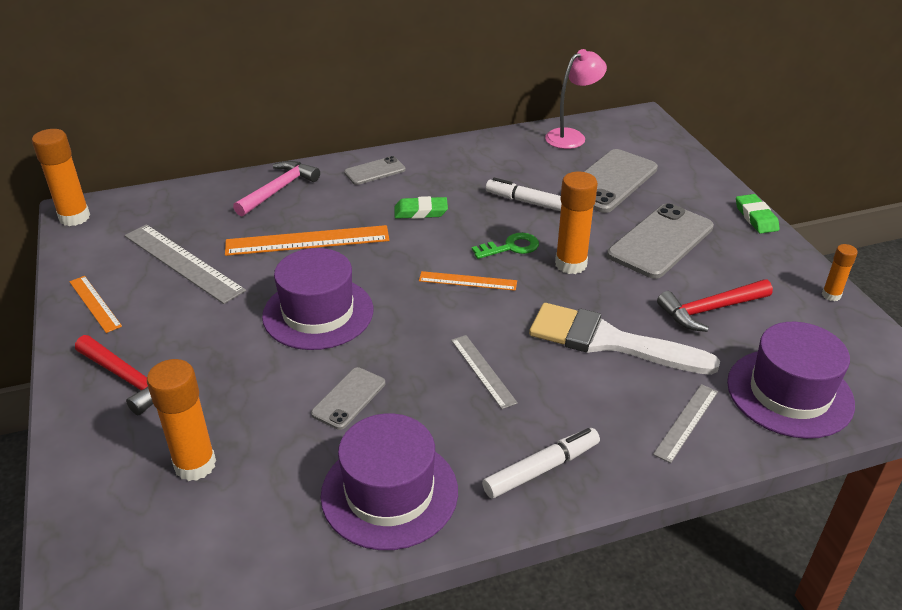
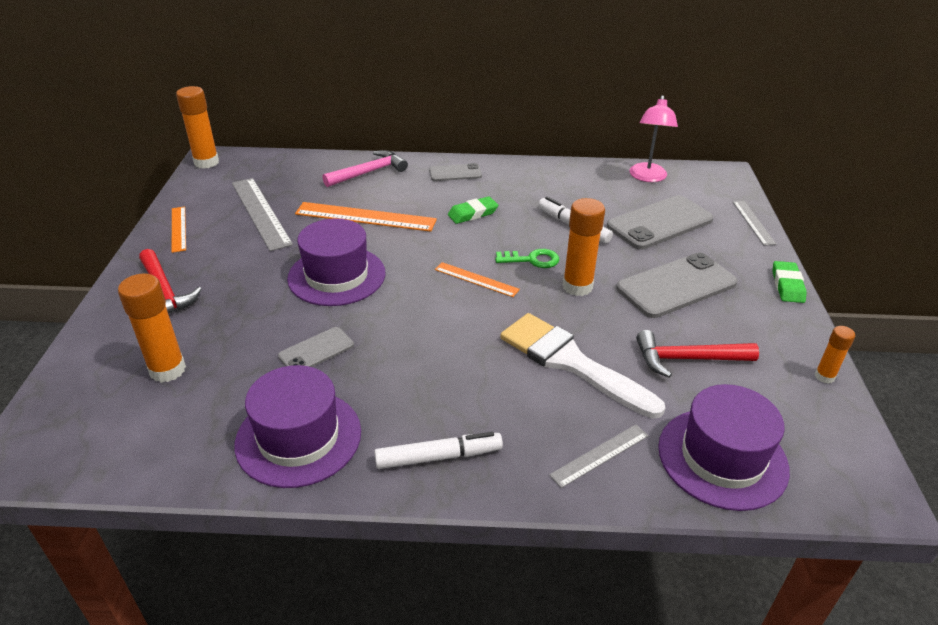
camera: 20 degrees right, 0 degrees up
green eraser [394,196,448,219] -> green eraser turned 45 degrees counterclockwise [448,196,498,224]
grey ruler [451,335,518,409] -> grey ruler moved to [733,201,777,246]
pink lamp [545,49,607,149] -> pink lamp turned 120 degrees clockwise [629,95,678,182]

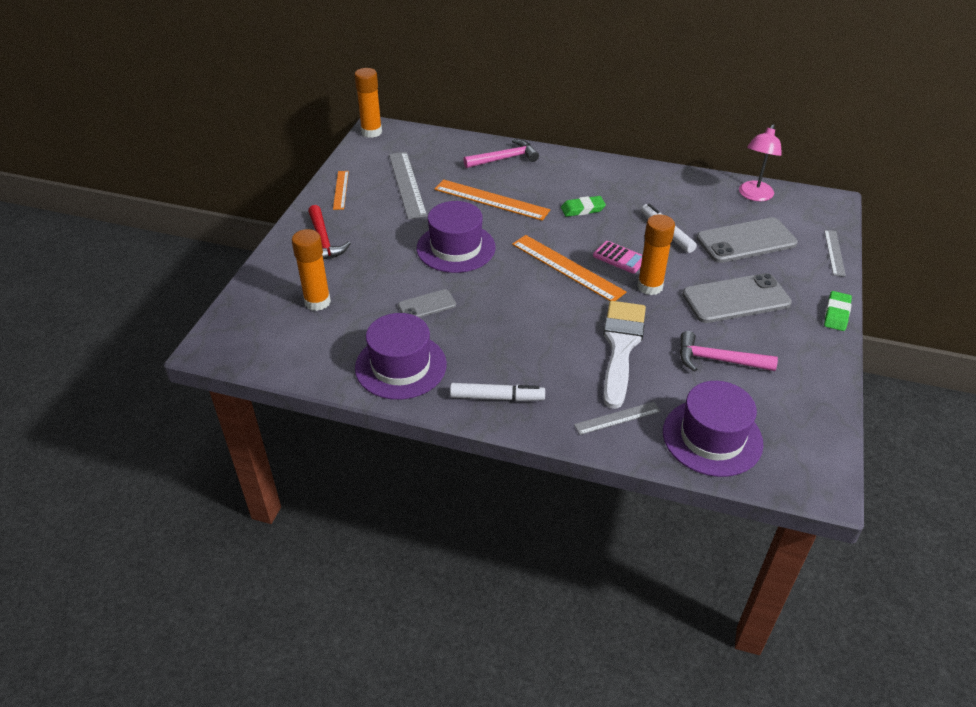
camera: 15 degrees right, 5 degrees up
grey phone [429,163,482,181] -> none
orange ruler [435,262,520,297] -> orange ruler [512,235,626,301], size x1.76
green key [495,249,559,268] -> pink calculator [593,241,643,274]
white brush [500,313,665,419] -> white brush turned 45 degrees clockwise [603,301,646,409]
red hammer [636,330,759,378] -> pink hammer [680,331,778,372]
orange glue stick [815,326,855,384] -> none

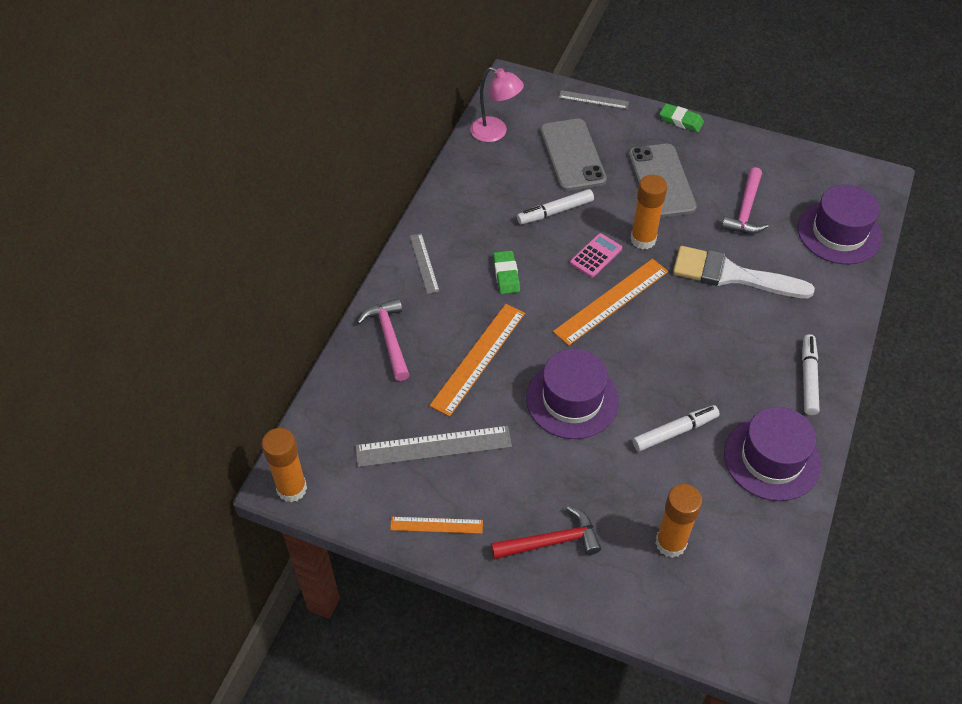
camera: 85 degrees left, 10 degrees up
grey phone [398,289,456,318] -> white marker [632,405,720,451]
grey ruler [574,402,661,435] -> grey ruler moved to [410,233,440,294]

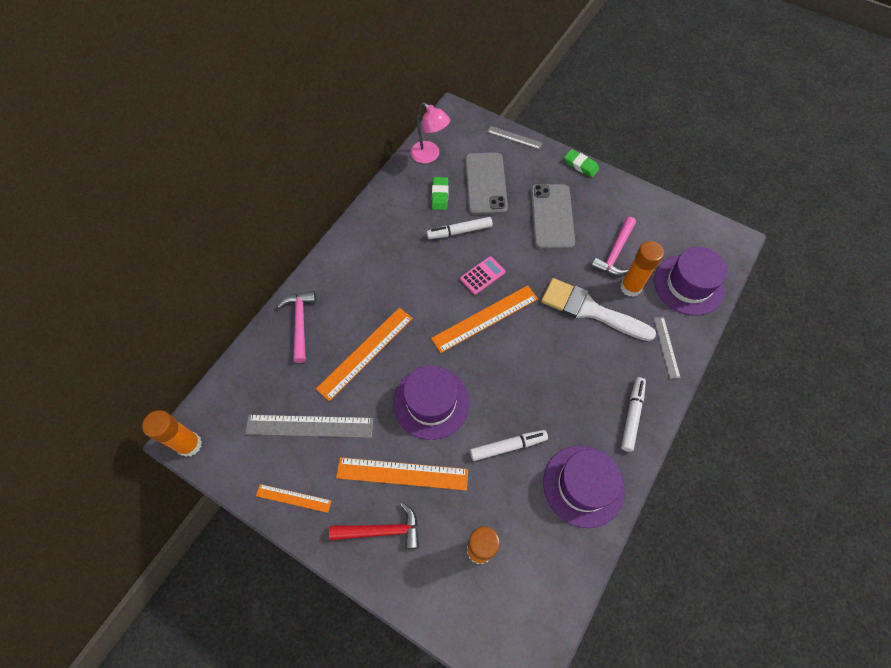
camera: 10 degrees right, 10 degrees up
grey ruler [410,233,440,294] -> grey ruler moved to [653,317,681,379]
green eraser [493,251,520,294] -> green eraser moved to [432,177,449,210]
orange glue stick [630,174,667,250] -> orange glue stick moved to [620,241,664,297]
none -> orange ruler [336,457,468,490]

